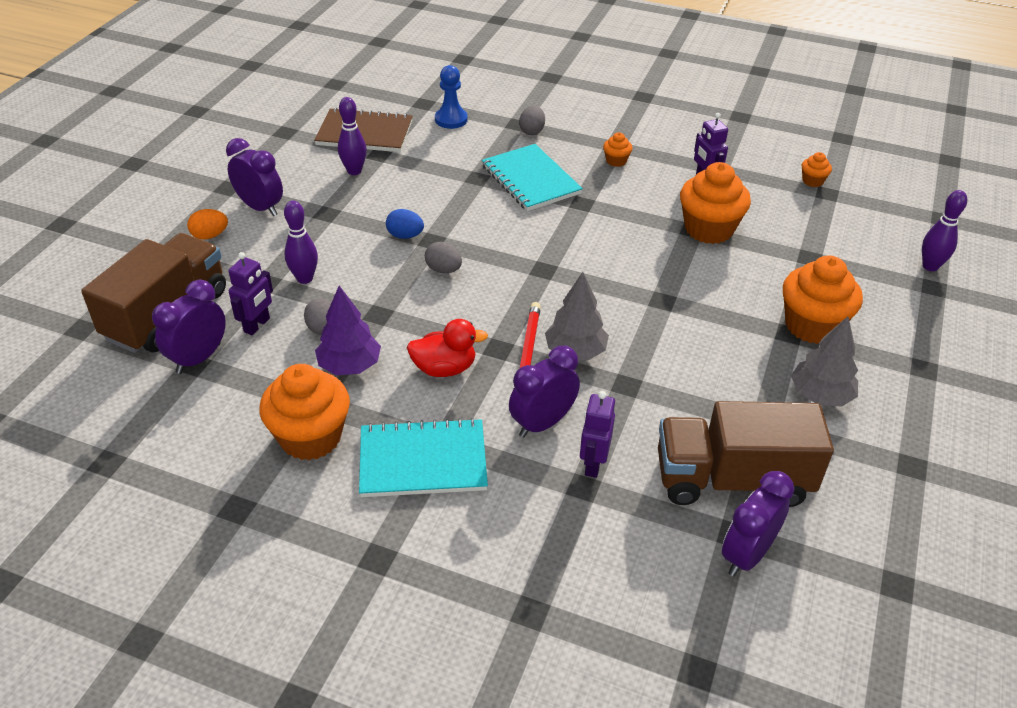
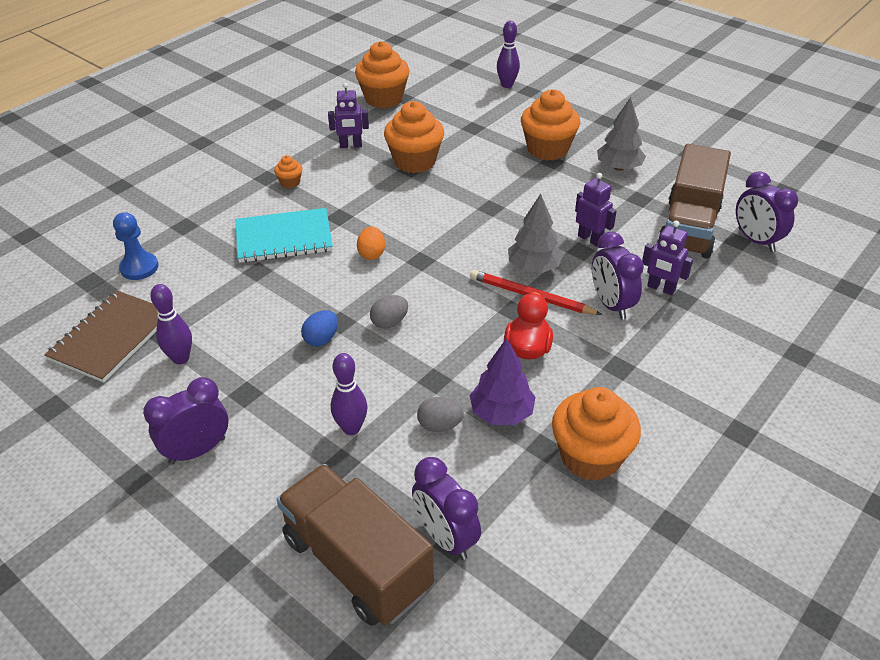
camera: 70 degrees left, 0 degrees up
orange egg [187,209,228,240] -> orange egg moved to [357,227,385,260]
purple robot [229,252,273,335] -> purple robot moved to [575,173,617,246]
turquoise notebook [359,418,488,497] -> none
grey egg [519,106,545,135] -> none
orange cupcake [802,152,832,187] -> orange cupcake [355,41,410,108], size x2.18

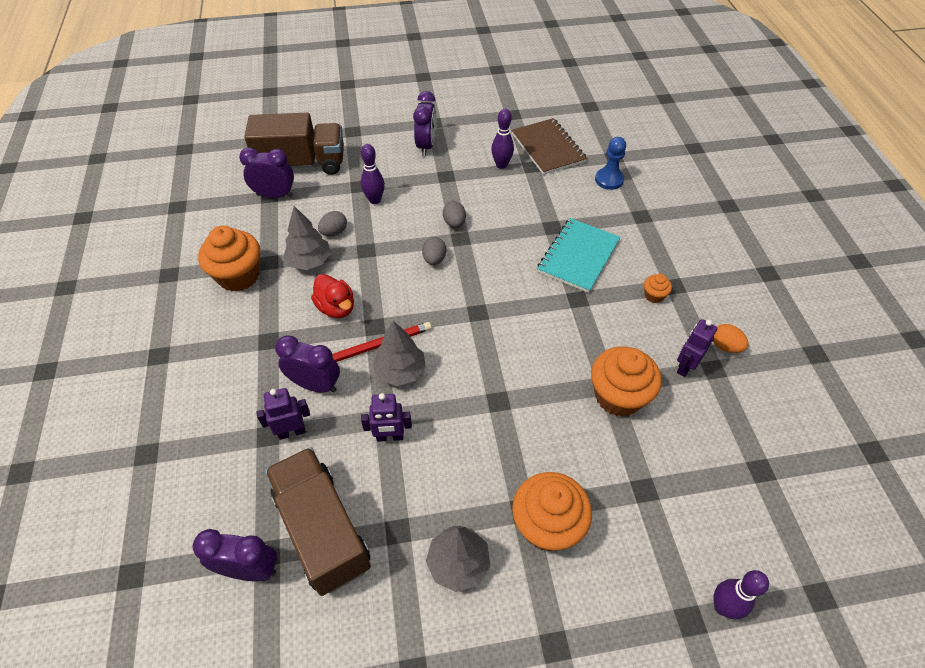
camera: 130 degrees right, 10 degrees up
blue egg [301,310,338,346] -> grey egg [443,201,466,228]
orange cupcake [355,41,410,108] -> none
orange egg [357,227,385,260] -> orange egg moved to [713,324,749,353]
purple tree [470,338,535,425] -> grey tree [283,206,331,270]

